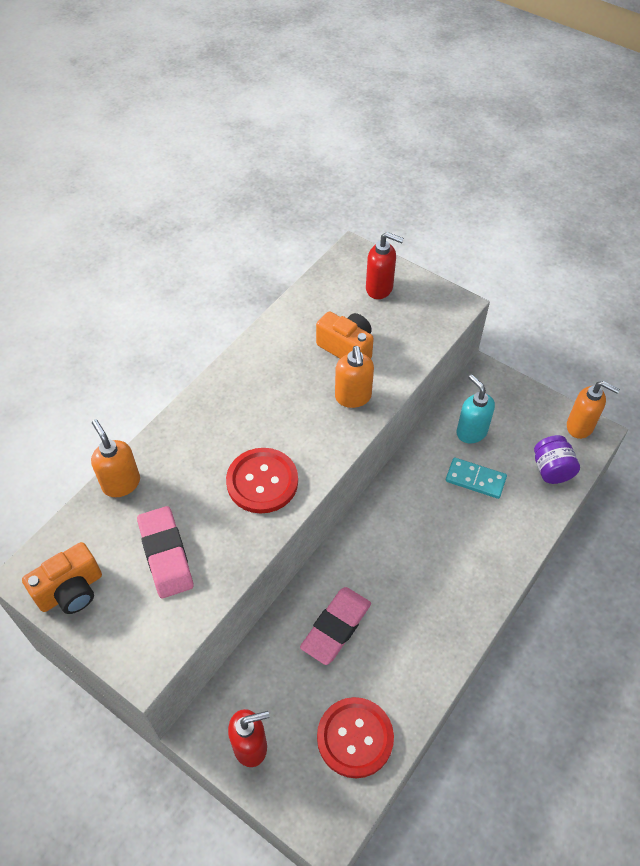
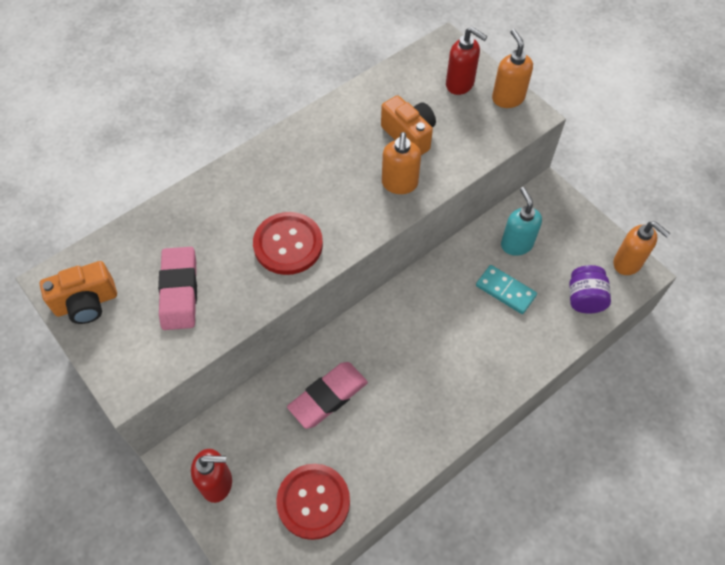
camera: 15 degrees right, 5 degrees up
orange soap dispenser [91,419,140,497] -> orange soap dispenser moved to [492,29,533,108]

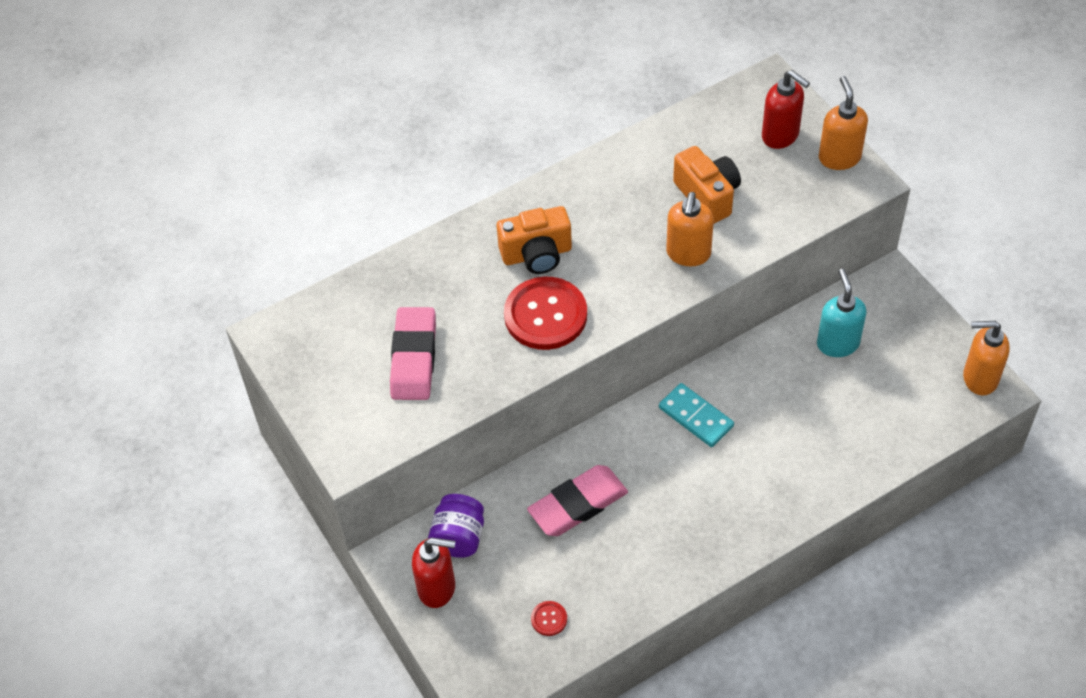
camera: 10 degrees right, 5 degrees down
orange camera [40,261,117,324] -> orange camera moved to [497,206,572,274]
red button [276,464,350,540] -> red button [531,601,567,636], size x0.42
turquoise domino [476,265,537,314] -> turquoise domino moved to [659,383,734,447]
purple jar [569,265,611,314] -> purple jar moved to [428,494,484,558]
orange soap dispenser [613,222,671,275] -> orange soap dispenser turned 135 degrees clockwise [963,321,1010,396]

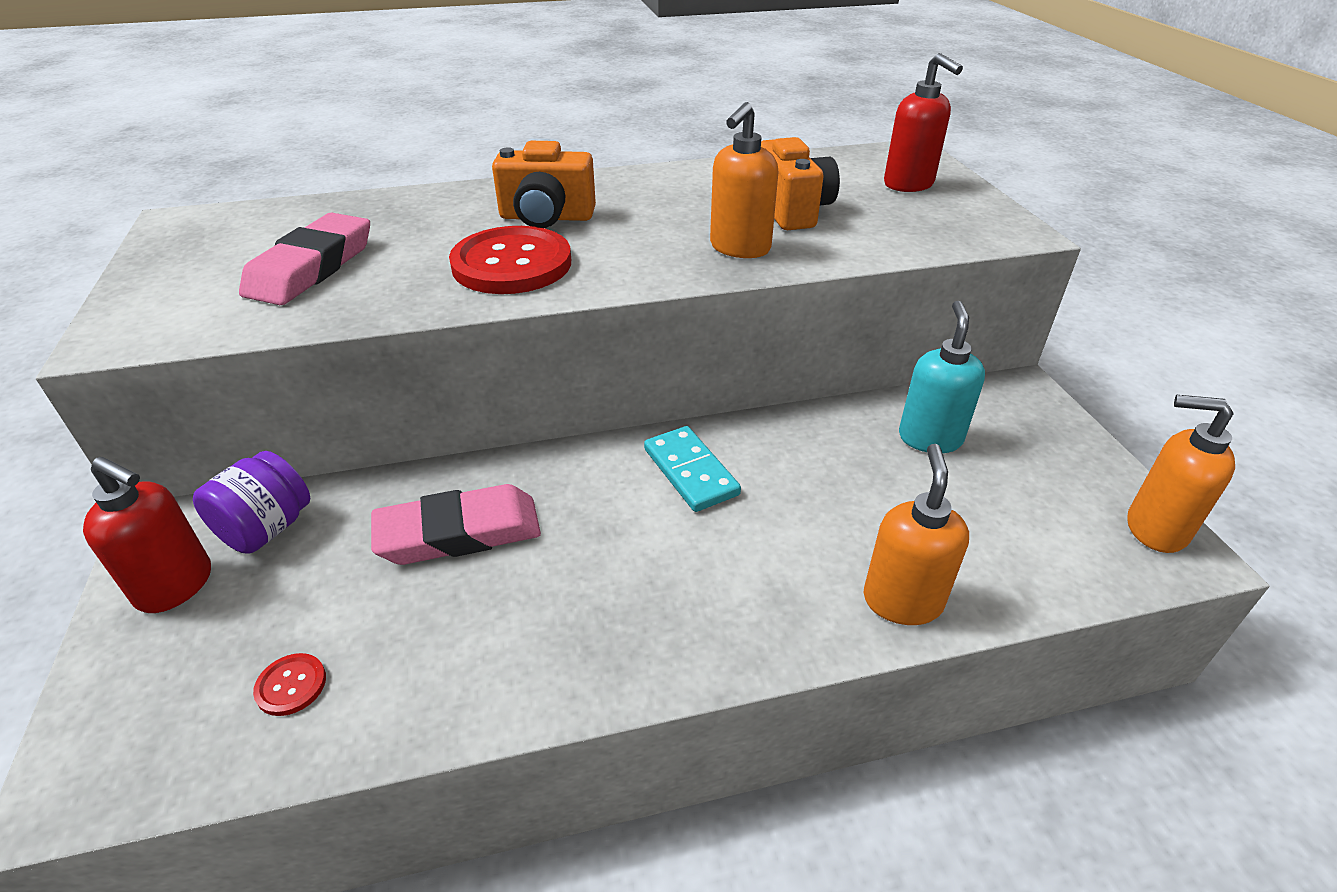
camera: 15 degrees right, 15 degrees down
orange soap dispenser [819,76,868,170] -> orange soap dispenser moved to [863,444,969,625]

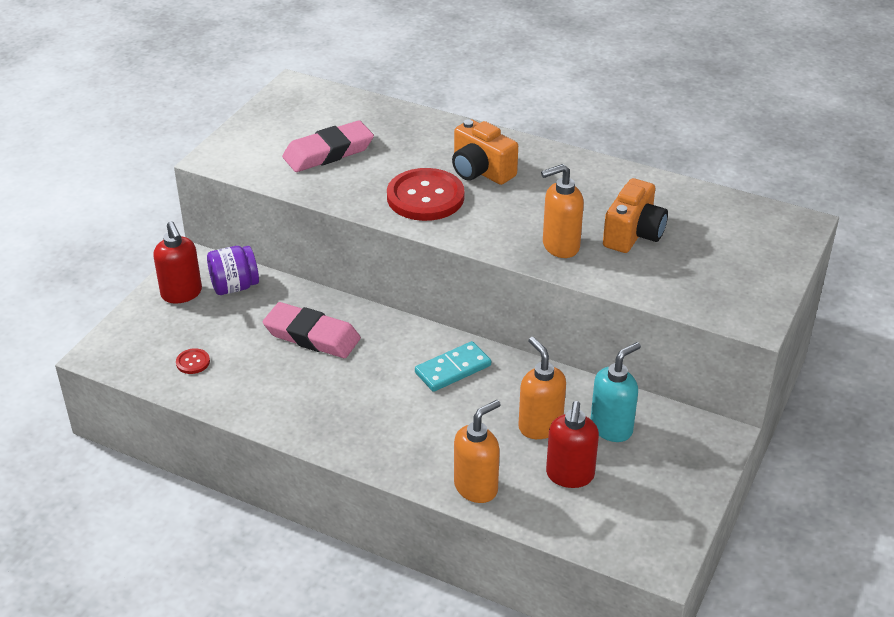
camera: 40 degrees right, 0 degrees up
turquoise domino [644,426,741,512] -> turquoise domino turned 45 degrees clockwise [415,341,491,392]
red soap dispenser [884,53,963,192] -> red soap dispenser moved to [546,401,599,488]
orange soap dispenser [1127,395,1235,553] -> orange soap dispenser moved to [518,337,566,439]

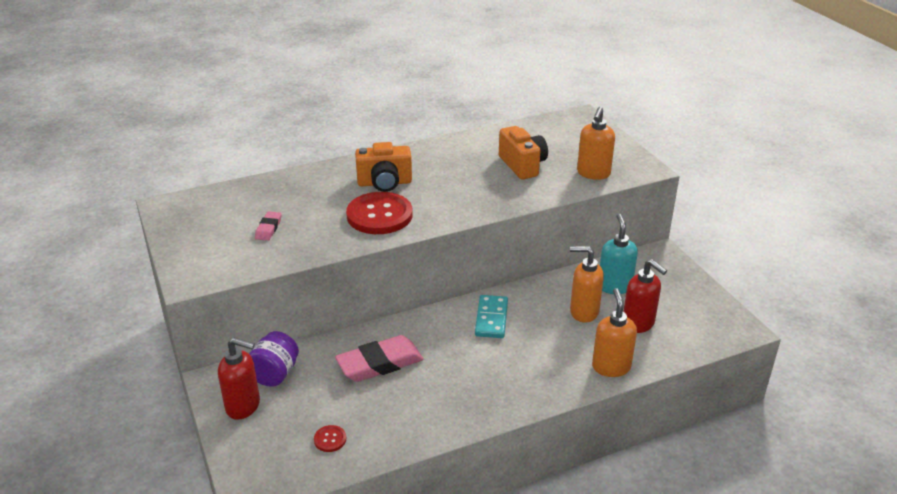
camera: 50 degrees left, 5 degrees down
pink eraser [282,121,374,172] -> pink eraser [255,211,282,241], size x0.50
orange soap dispenser [541,164,584,258] -> orange soap dispenser moved to [577,107,615,180]

